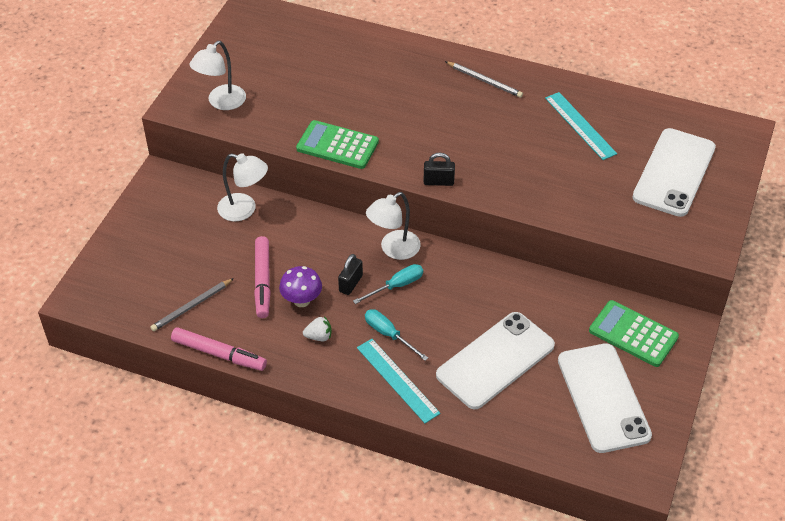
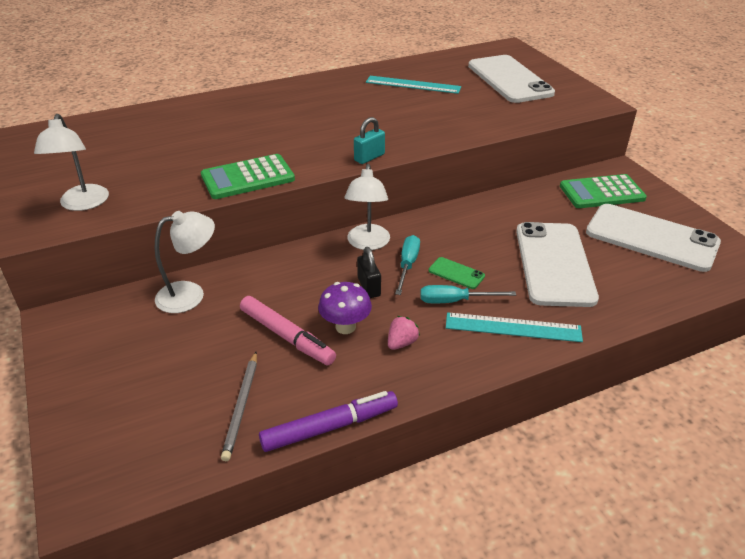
camera: 45 degrees left, 10 degrees down
pink marker [171,327,267,371] -> purple marker [259,391,398,452]
white strawberry [303,316,332,341] -> pink strawberry [388,316,420,350]
black padlock [423,152,455,186] -> turquoise padlock [354,117,385,164]
grey pencil [445,61,523,98] -> none
none -> green phone [429,257,485,289]

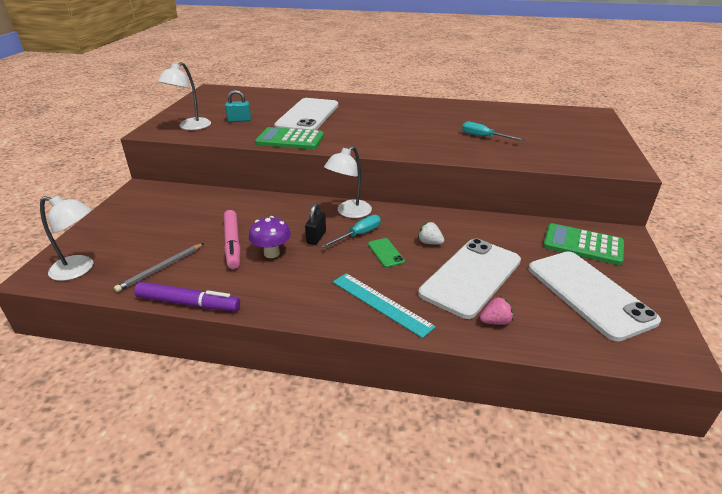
camera: 35 degrees right, 5 degrees down
white lamp [155,211,215,313] -> white lamp moved to [40,195,93,281]
turquoise padlock [354,117,385,164] -> turquoise padlock moved to [225,90,251,122]
turquoise ruler [366,76,461,94] -> none
pink strawberry [388,316,420,350] -> pink strawberry moved to [480,297,514,325]
turquoise screwdriver [420,285,516,303] -> turquoise screwdriver moved to [462,122,525,141]
white phone [468,55,555,103] -> white phone moved to [274,98,338,130]
none -> white strawberry [418,222,444,244]

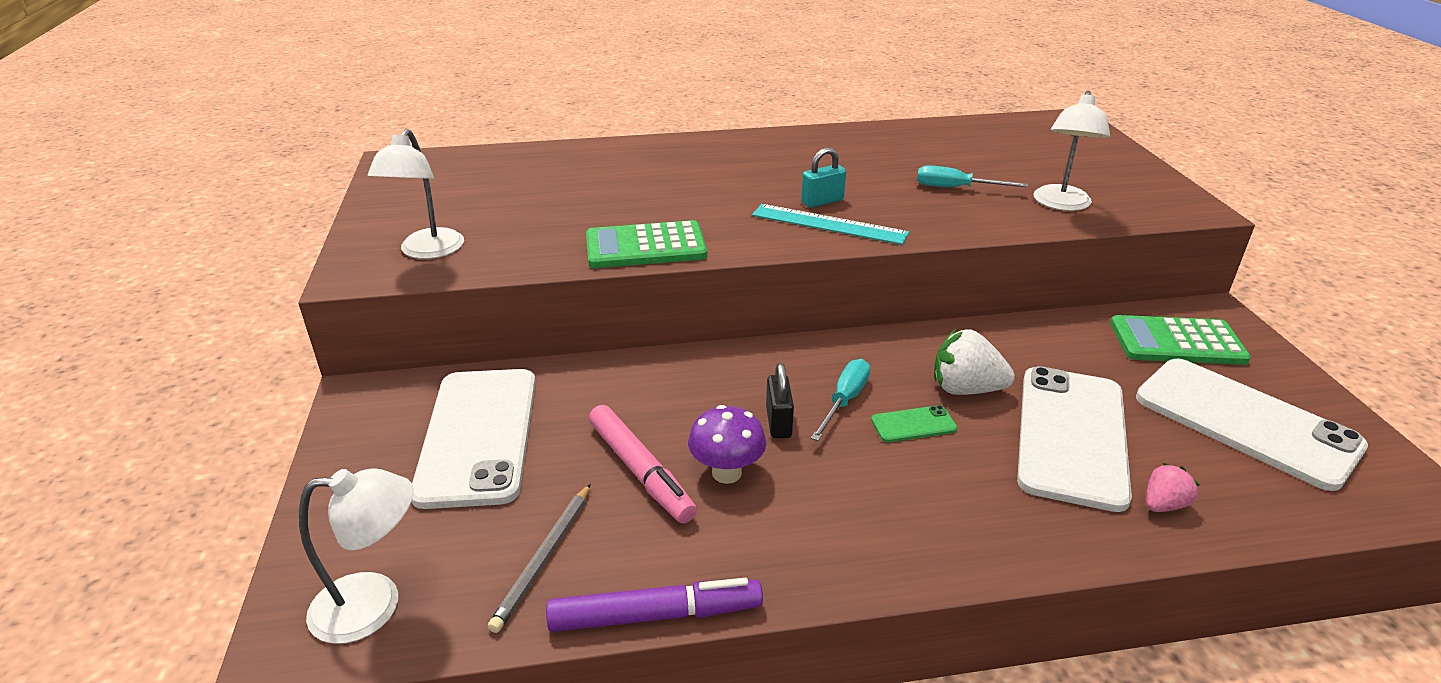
camera: 20 degrees left, 0 degrees up
turquoise padlock [225,90,251,122] -> turquoise padlock moved to [801,148,846,208]
white phone [274,98,338,130] -> white phone moved to [411,369,536,509]
white lamp [324,146,372,218] -> white lamp moved to [1033,91,1110,211]
turquoise ruler [333,273,436,338] -> turquoise ruler moved to [752,204,909,245]
green phone [368,238,405,268] -> green phone turned 60 degrees counterclockwise [871,405,957,442]
white strawberry [418,222,444,244] -> white strawberry [934,329,1015,395], size x1.70

